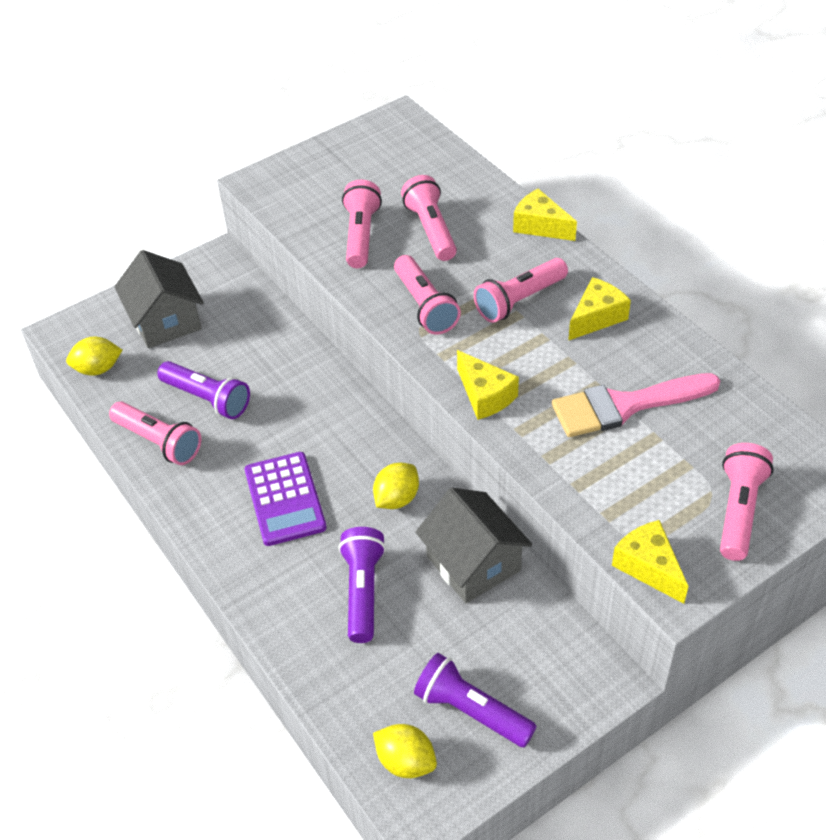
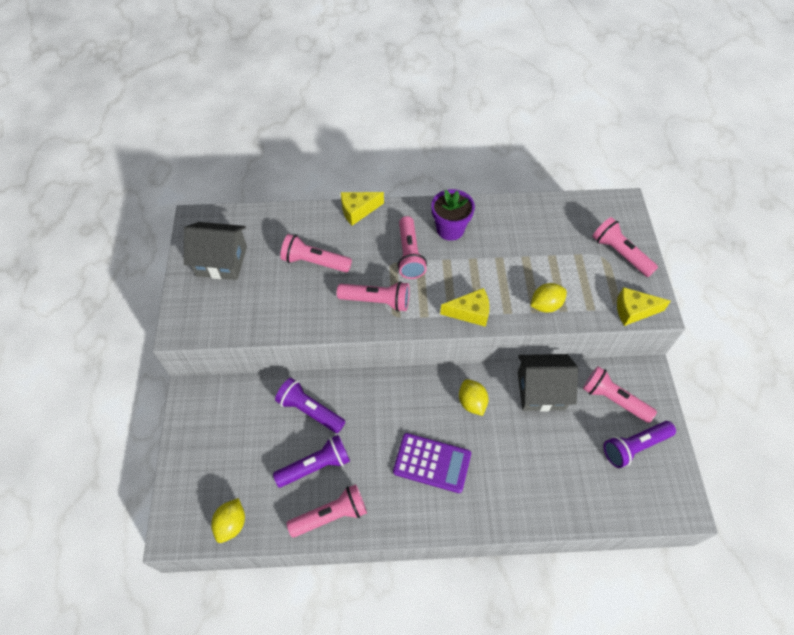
camera: 60 degrees left, 10 degrees up
grey house [114,250,204,348] -> grey house moved to [184,222,247,280]
purple flashlight [339,527,386,643] -> purple flashlight moved to [275,378,345,433]
pink flashlight [342,180,382,268] -> pink flashlight moved to [583,366,657,423]
yellow lemon [373,724,437,778] -> yellow lemon moved to [530,283,567,313]
pink brush [552,373,720,437] -> none
yellow cheese [568,277,631,341] -> purple flower pot [431,189,475,241]

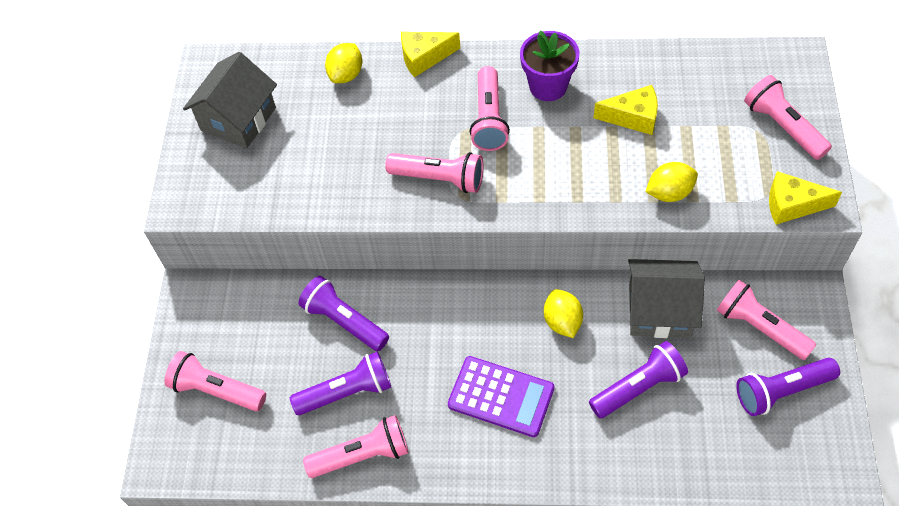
camera: 10 degrees right, 0 degrees up
grey house [184,222,247,280] -> grey house turned 75 degrees counterclockwise [183,52,277,149]
yellow lemon [211,498,245,543] -> yellow lemon moved to [325,43,362,83]
pink flashlight [280,234,352,272] -> pink flashlight moved to [165,351,266,411]
yellow cheese [440,288,489,327] -> yellow cheese moved to [594,85,658,135]
none -> purple flashlight [589,341,688,418]

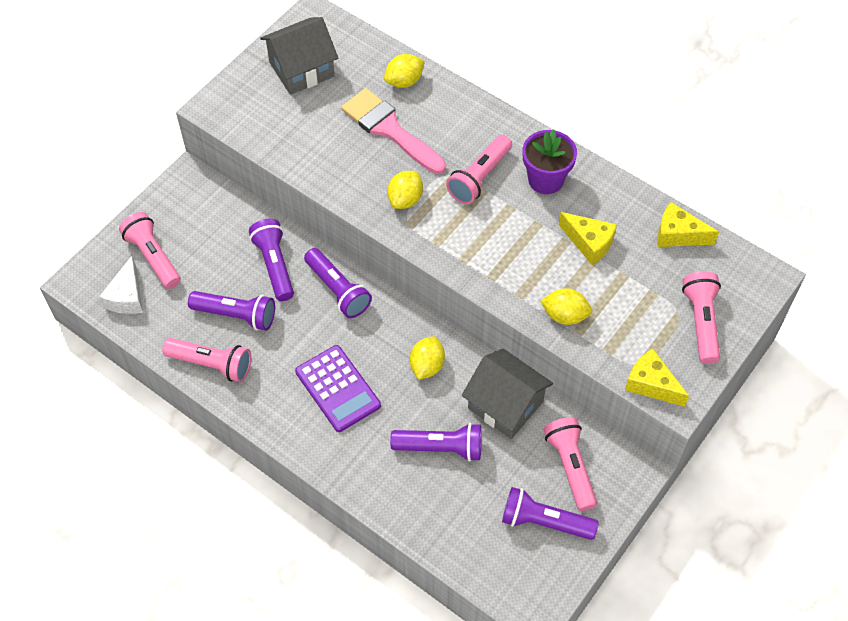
camera: 30 degrees right, 0 degrees up
pink flashlight [385,152,484,193] -> yellow lemon [387,171,423,209]
yellow cheese [401,31,460,78] -> yellow cheese moved to [657,202,719,247]
none -> white cheese [99,256,143,314]
none -> purple flashlight [304,248,372,318]
none -> pink brush [341,88,446,174]

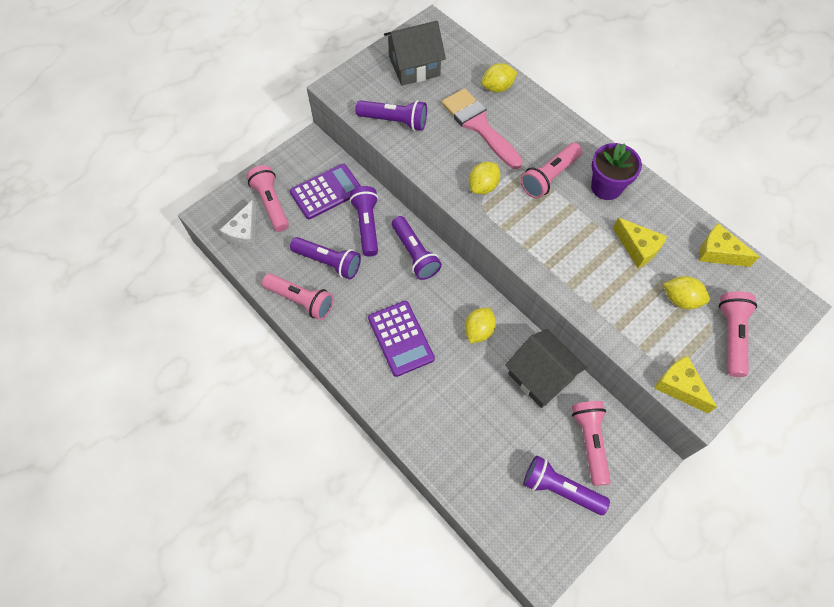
camera: 10 degrees right, 5 degrees up
purple flashlight [390,423,482,462] -> purple flashlight moved to [355,100,427,131]
yellow lemon [540,288,592,325] -> yellow lemon moved to [663,276,710,309]
none -> purple calculator [290,164,361,219]

